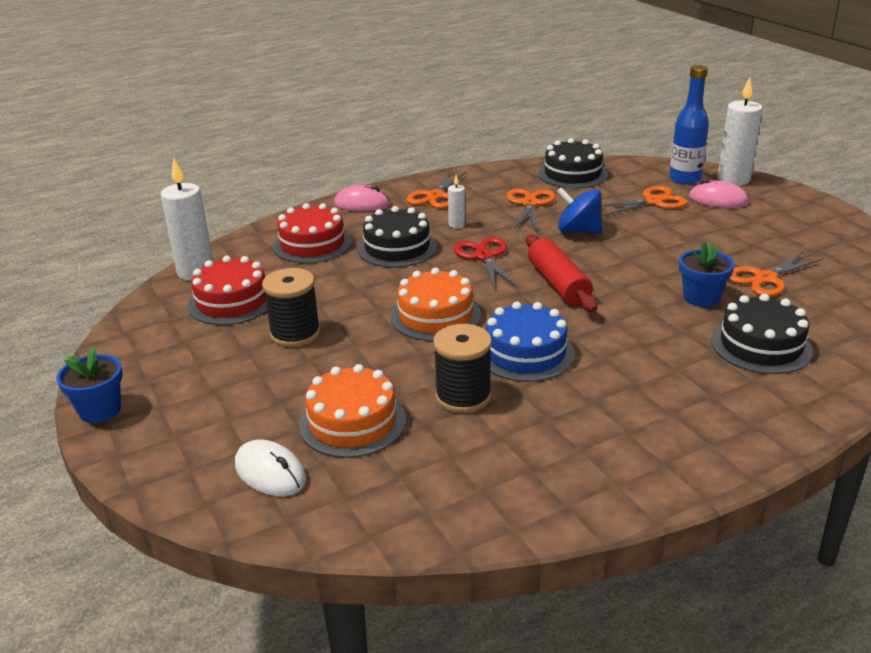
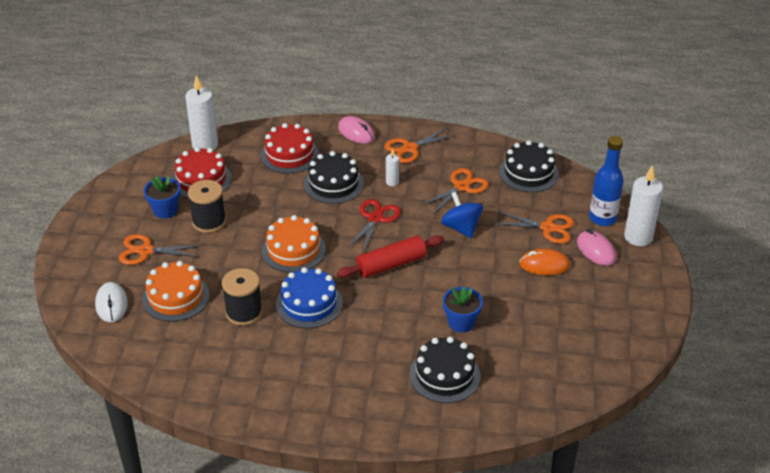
camera: 35 degrees right, 10 degrees up
blue flower pot [57,347,123,423] -> blue flower pot moved to [144,176,180,219]
red rolling pin [526,234,598,312] -> red rolling pin turned 45 degrees clockwise [337,236,444,278]
orange scissors [728,252,824,297] -> orange scissors moved to [119,234,202,265]
none -> orange mouse [519,249,570,275]

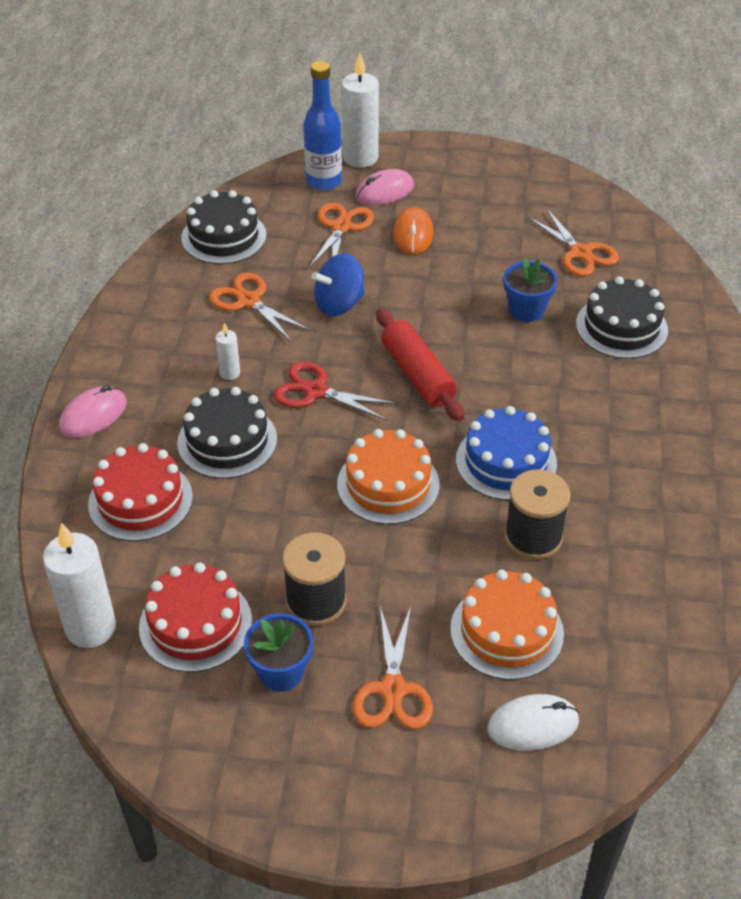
camera: 90 degrees left, 5 degrees up
orange scissors [384,127,456,163] -> orange scissors moved to [527,208,619,276]

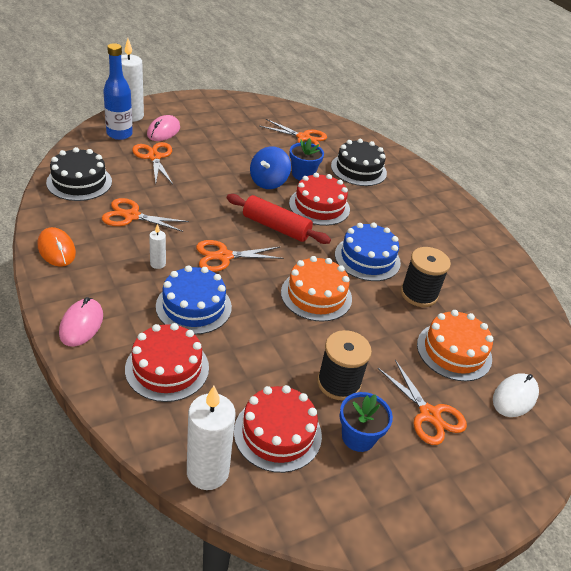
camera: 40 degrees left, 5 degrees down
black cake [177,387,277,479] -> blue cake [156,265,232,335]
red scissors [274,362,397,421] -> orange scissors [196,240,284,272]
blue spinning top [311,253,364,316] -> blue spinning top moved to [250,146,291,189]
orange mouse [393,207,434,255] -> orange mouse moved to [38,227,76,267]
none -> red cake [289,173,350,226]

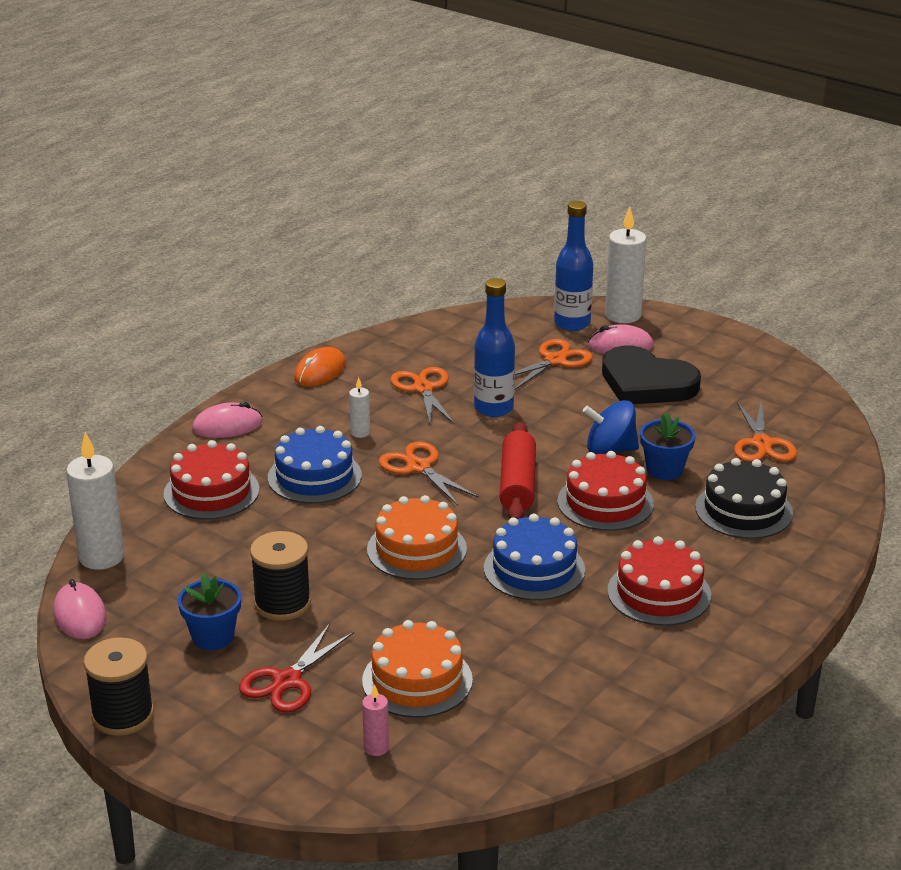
camera: 70 degrees right, 10 degrees down
black cake [46,147,112,201] -> none
red cake [234,385,322,473] -> red cake moved to [607,536,711,626]
orange scissors [378,360,467,445] -> red scissors [239,623,354,712]
black spool [401,247,451,307] -> black spool moved to [84,637,154,736]
white mouse [493,373,539,417] -> pink candle [362,684,389,756]
none -> pink mouse [53,579,106,639]
none -> blue bottle [474,278,515,417]
none -> black heart [602,346,701,404]

